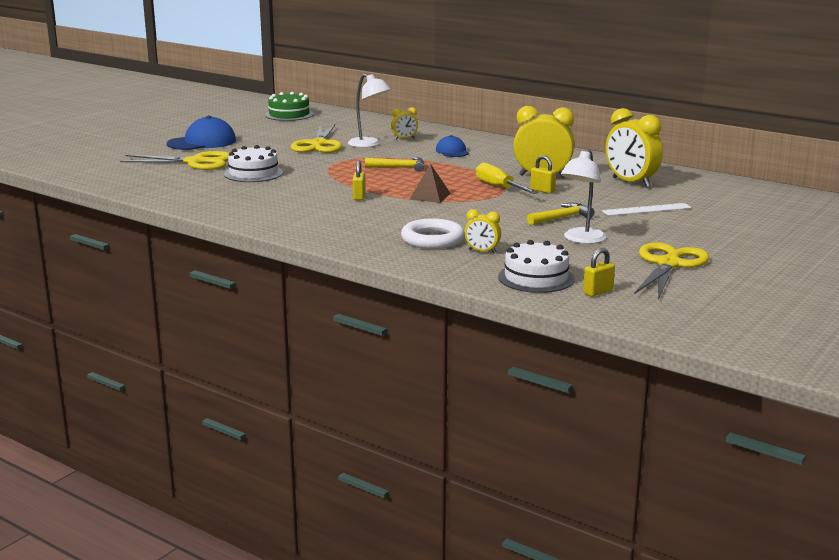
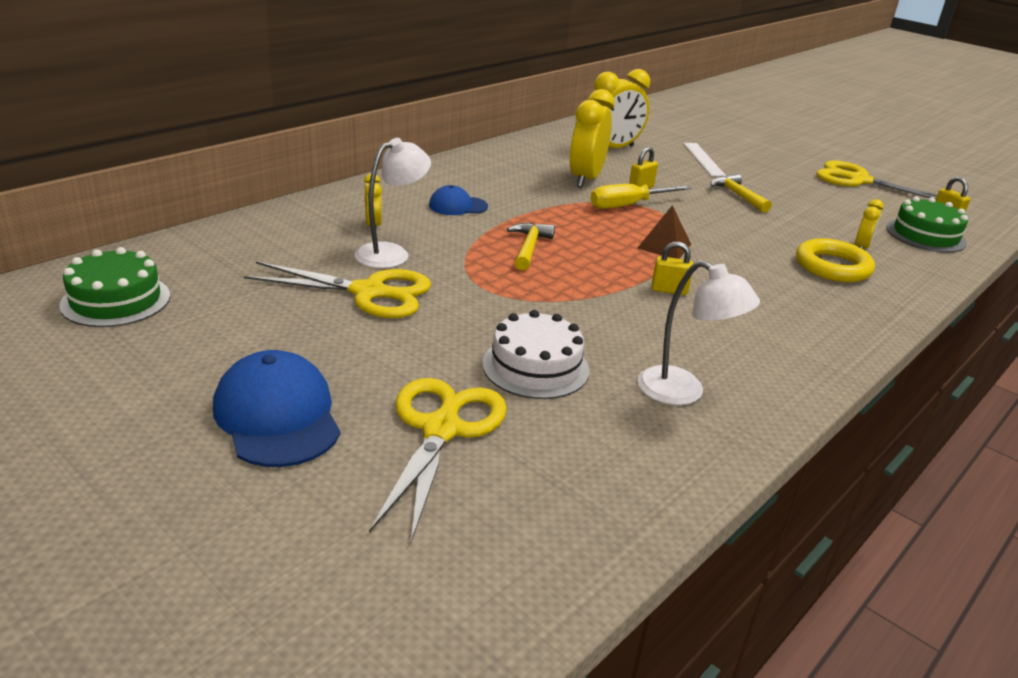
camera: 85 degrees left, 10 degrees up
white ring [401,218,465,249] -> yellow ring [796,238,875,282]
white cake [498,240,575,293] -> green cake [886,196,968,253]
white lamp [561,149,606,244] -> white lamp moved to [637,260,760,405]

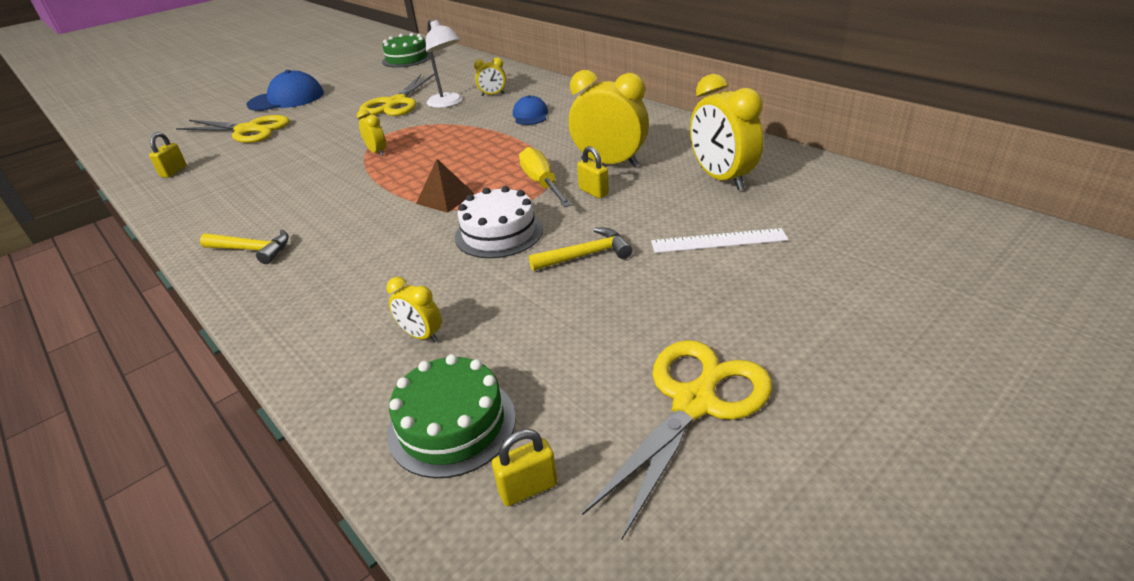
camera: 100 degrees right, 5 degrees up
white cake [482,310,589,399] -> white cake moved to [455,186,543,258]
yellow hammer [507,223,555,270] -> yellow hammer moved to [200,229,289,264]
white lamp [637,260,760,405] -> none
yellow padlock [651,241,693,295] -> yellow padlock moved to [149,132,187,178]
yellow ring [796,238,875,282] -> none
none -> yellow clock [357,109,386,156]

